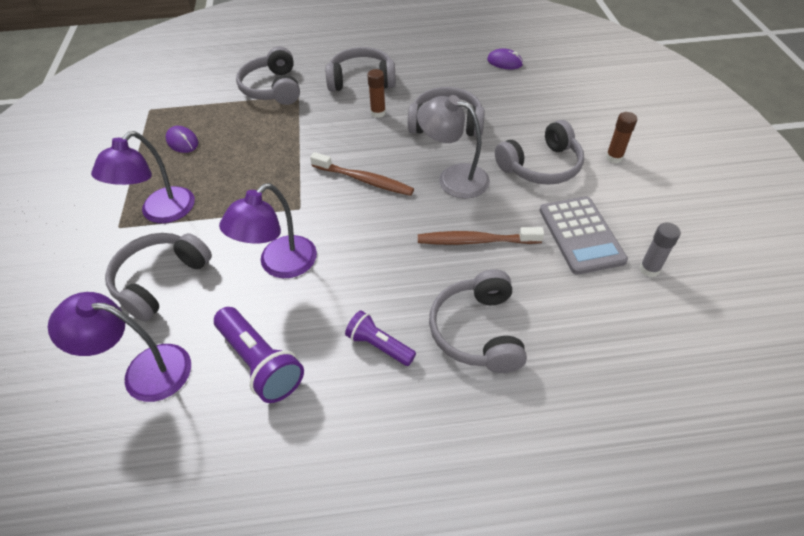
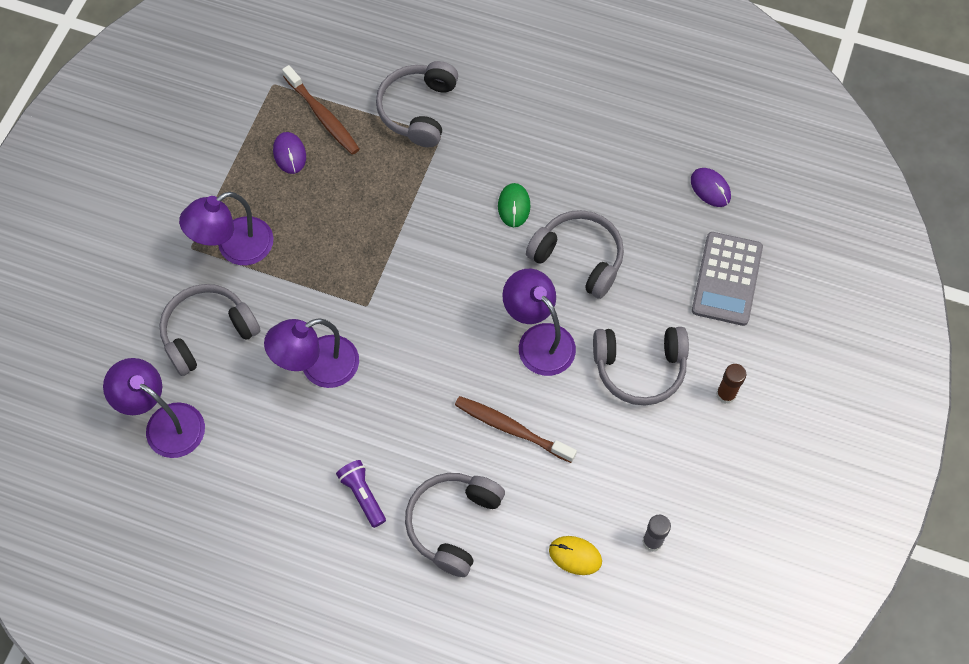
camera: 25 degrees right, 15 degrees up
purple flashlight [214,307,304,403] -> none
brown toothbrush [310,152,414,196] -> brown toothbrush moved to [282,65,360,155]
grey headphones [326,47,396,91] -> none
brown glue stick [367,69,386,118] -> green mouse [498,183,530,227]
grey lamp [417,95,490,198] -> purple lamp [502,269,576,376]
grey calculator [539,196,628,275] -> grey calculator moved to [692,232,763,326]
none -> yellow mouse [549,536,602,575]

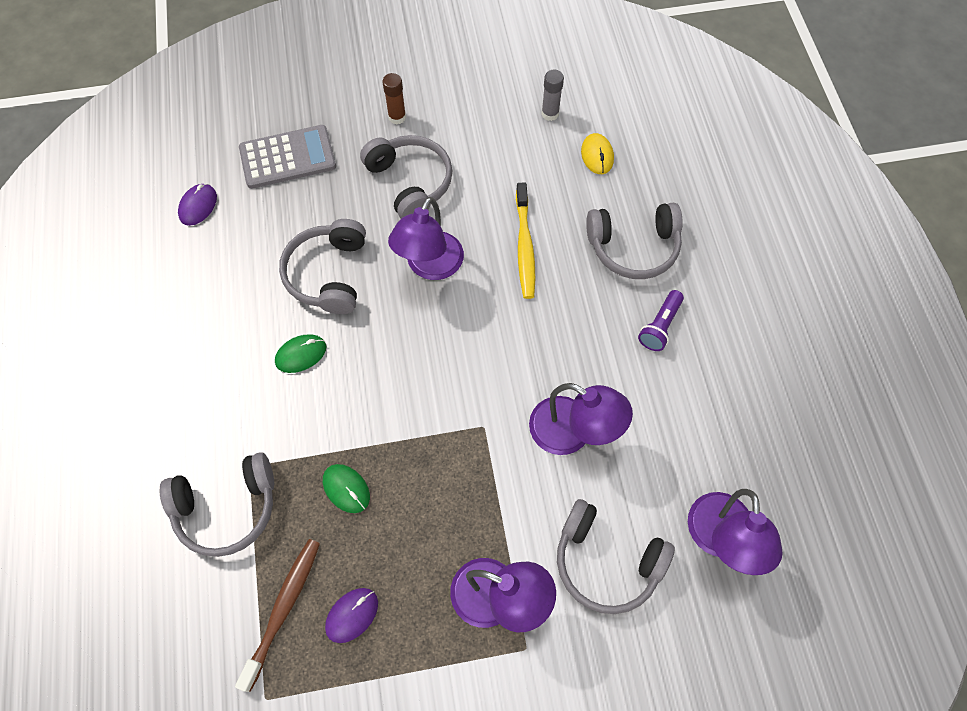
camera: 120 degrees left, 0 degrees up
brown toothbrush [455,396,577,463] -> yellow toothbrush [516,183,535,299]
none -> green mouse [323,464,370,513]

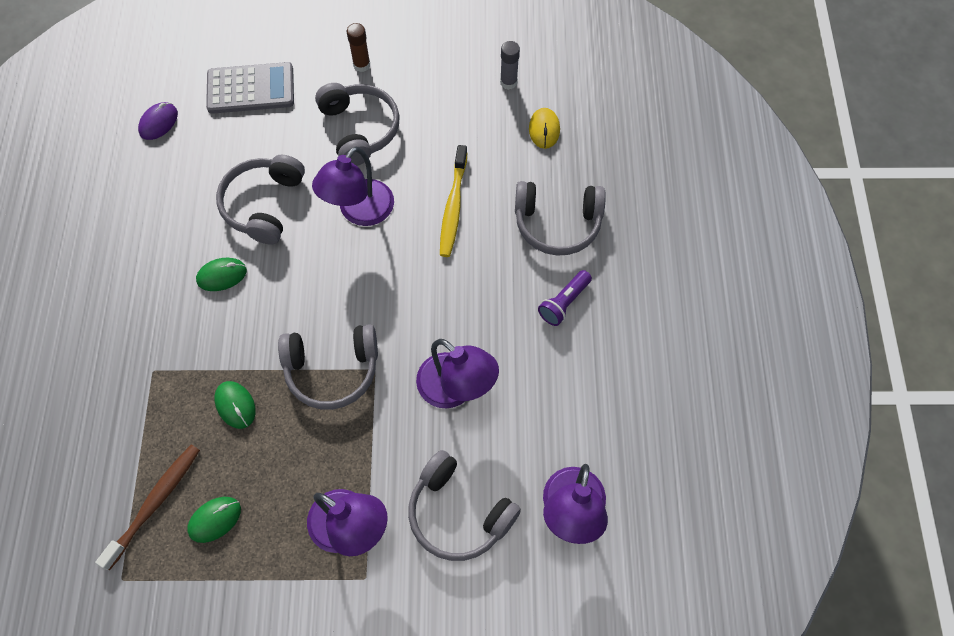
camera: 10 degrees right, 0 degrees up
grey headphones [160,452,274,557] -> grey headphones moved to [278,324,378,410]
purple mouse [325,588,378,643] -> green mouse [187,497,241,543]

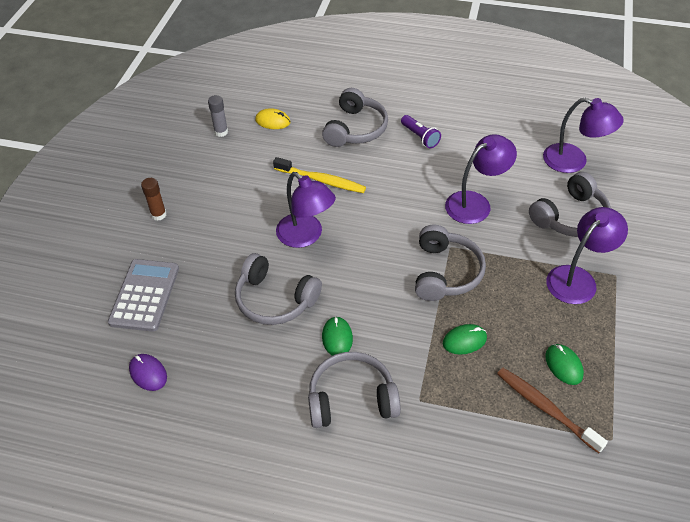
camera: 75 degrees left, 15 degrees down
grey headphones [315,83,400,166] -> grey headphones moved to [308,352,401,428]

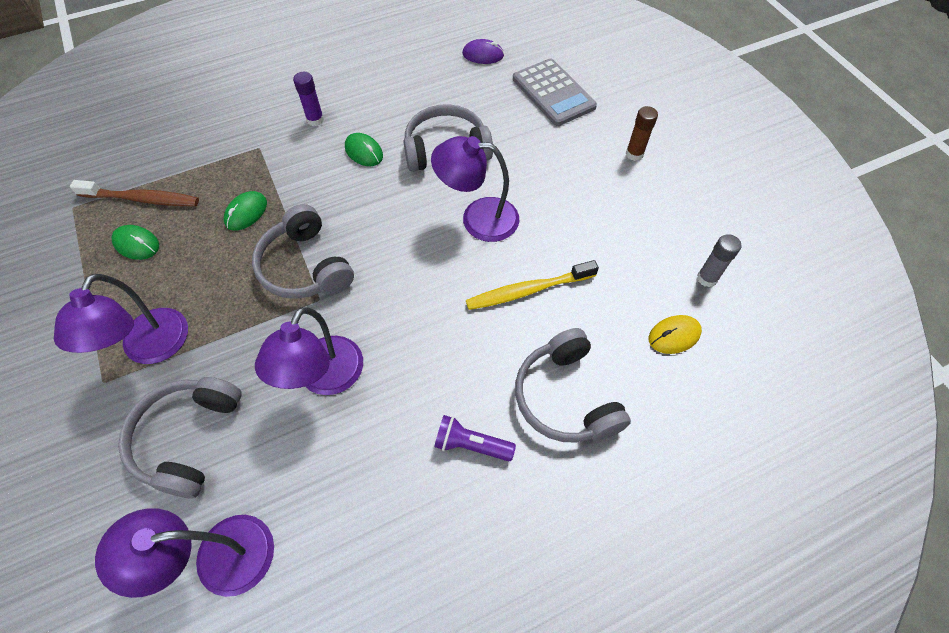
camera: 140 degrees right, 10 degrees up
grey headphones [308,352,401,428] -> purple glue stick [293,72,324,126]

